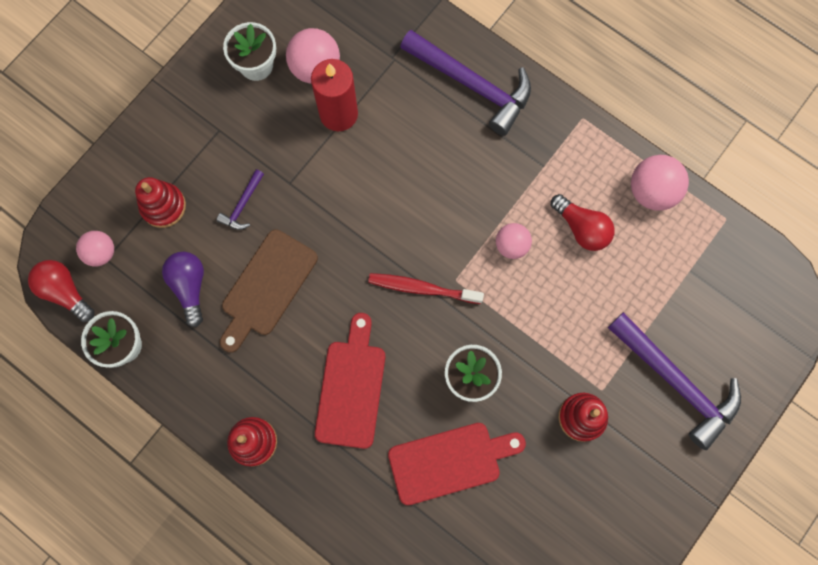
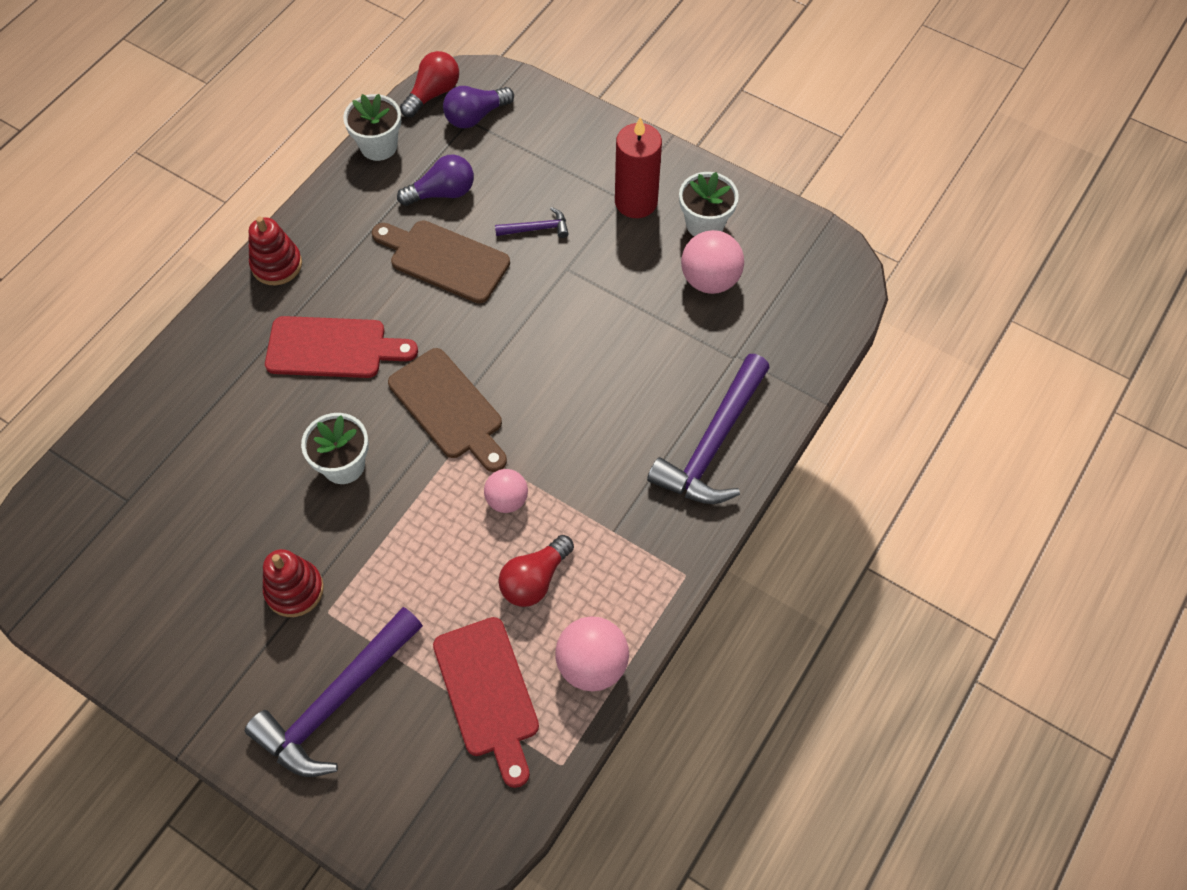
camera: 85 degrees right, 15 degrees down
pink ball [76,231,114,267] -> purple light bulb [443,86,514,128]
red stacking toy [135,177,186,228] -> none
purple hammer [217,169,264,230] -> purple hammer turned 150 degrees clockwise [495,207,569,238]
red candle [311,59,358,131] -> red candle moved to [615,117,662,218]
red toothbrush [368,273,484,304] -> brown cutting board [388,348,507,472]
red cutting board [388,423,526,505] -> red cutting board moved to [433,617,539,788]

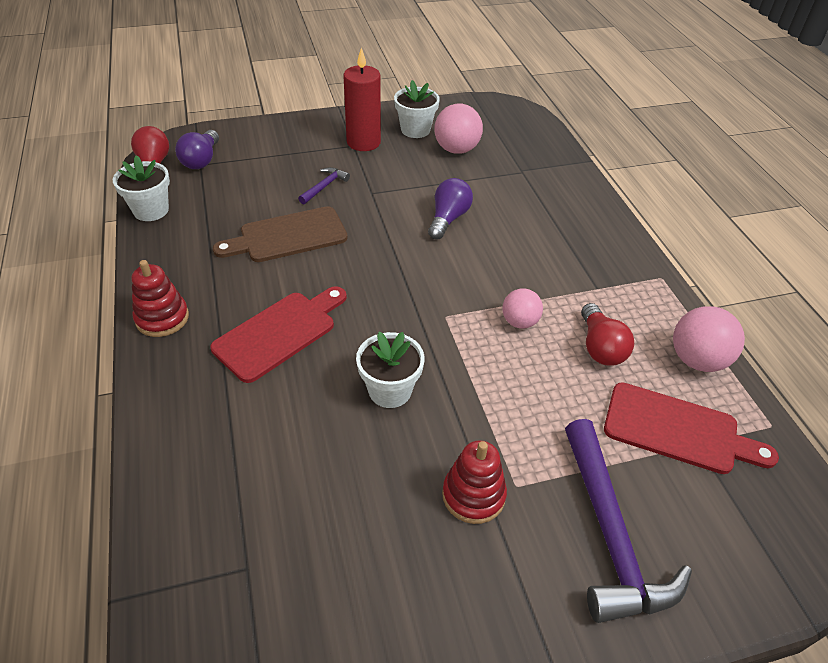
camera: 50 degrees left, 15 degrees down
brown cutting board [388,348,507,472] -> none
purple light bulb [397,154,474,206] -> purple light bulb moved to [428,178,473,239]
purple hammer [647,354,770,504] -> none

